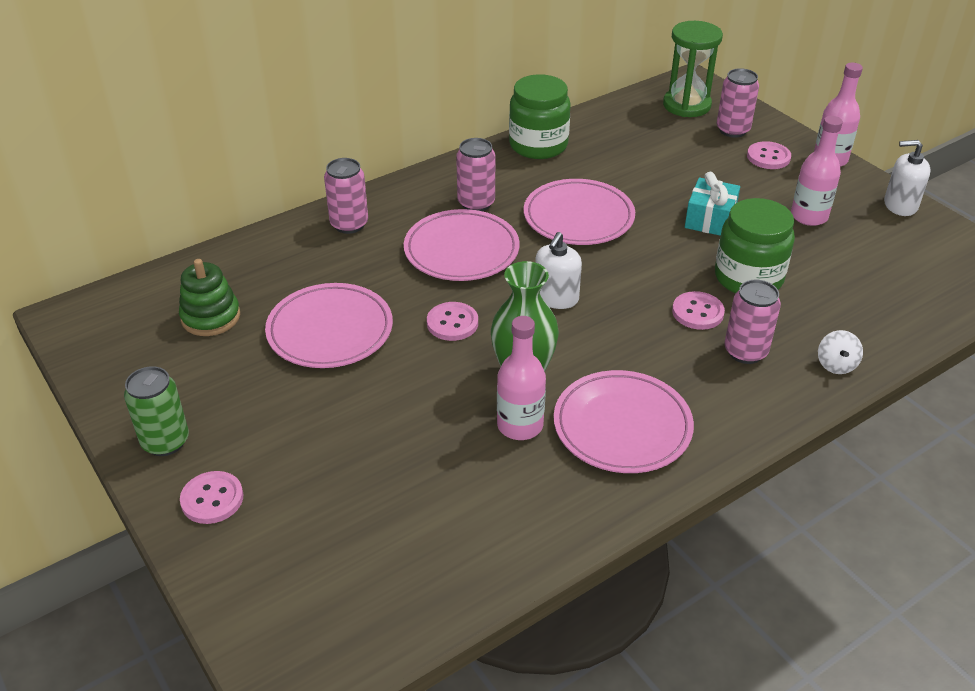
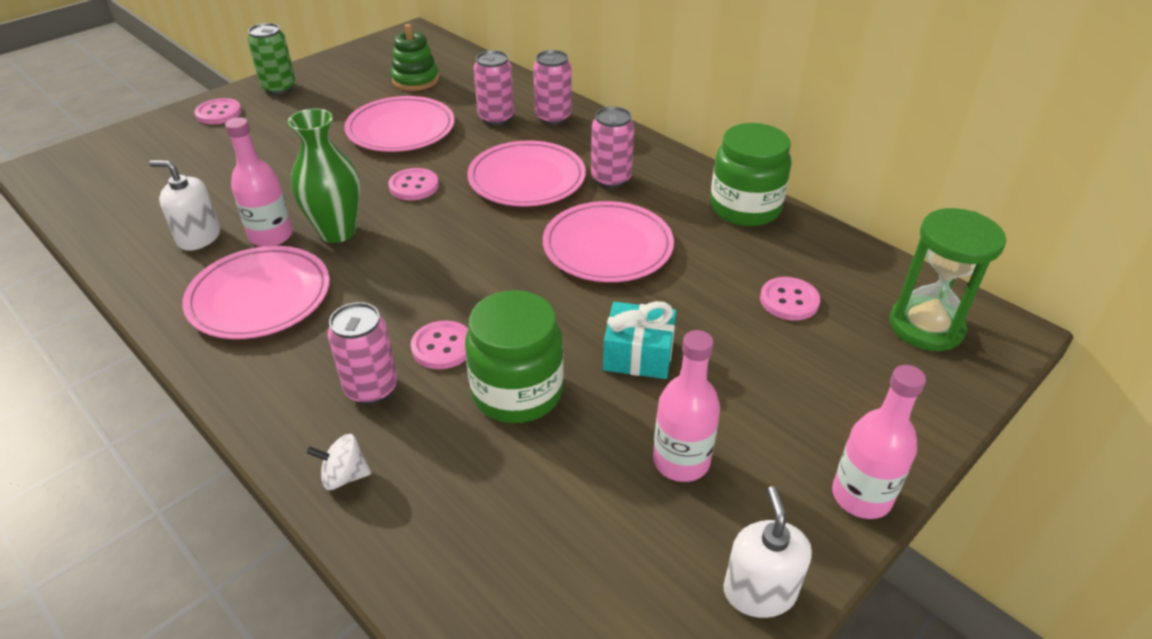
camera: 80 degrees right, 0 degrees up
white soap dispenser [535,232,582,309] -> white soap dispenser moved to [149,160,220,251]
pink can [717,68,759,138] -> pink can moved to [474,50,514,125]
pink button [747,141,791,169] -> pink button moved to [760,277,820,320]

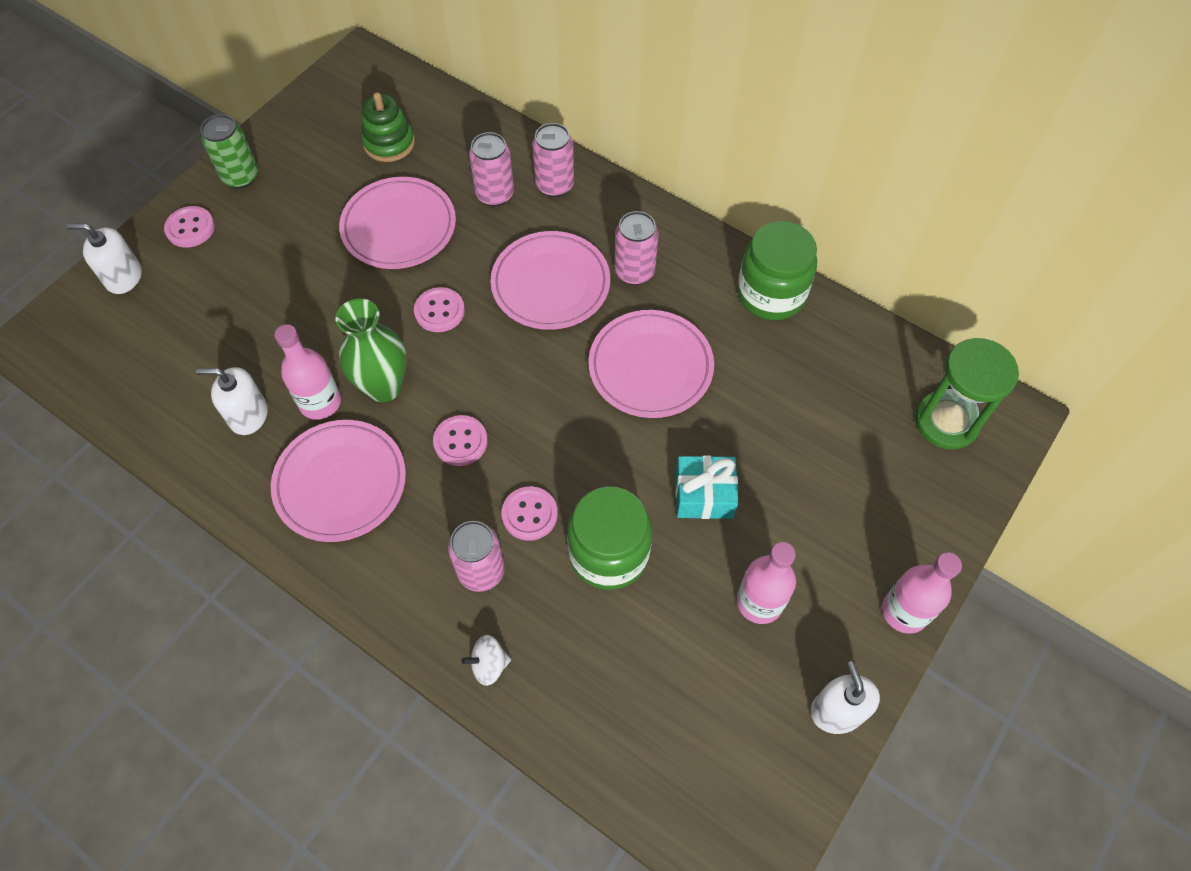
camera: 10 degrees left, 20 degrees up
pink button [760,277,820,320] -> pink button moved to [433,415,488,466]
none -> white soap dispenser [66,223,142,294]

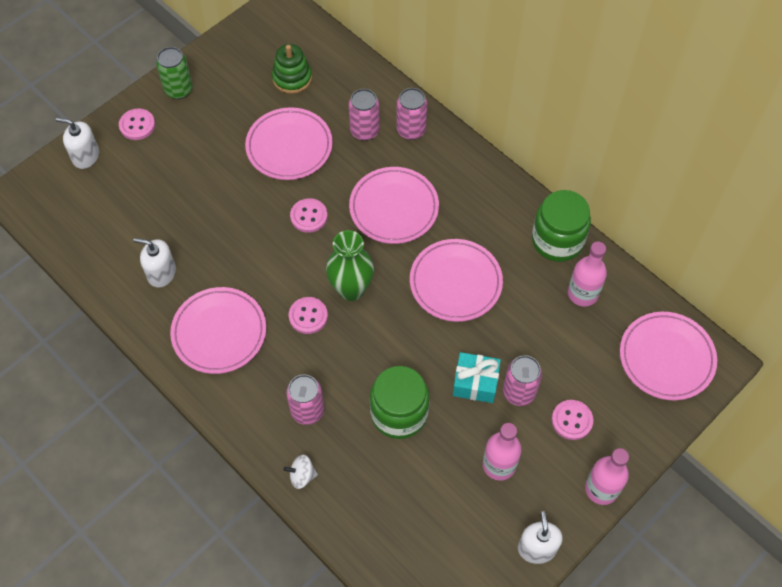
camera: 10 degrees right, 0 degrees up
pink bottle [274,324,341,420] -> pink bottle moved to [568,242,607,307]
green vase [335,299,407,402] -> green vase moved to [326,230,374,301]
pink button [502,486,558,541] -> pink button moved to [552,400,593,440]
pink can [614,211,658,285] -> pink can moved to [503,355,542,406]
green hourglass [915,338,1019,450] -> pink plate [620,312,717,400]

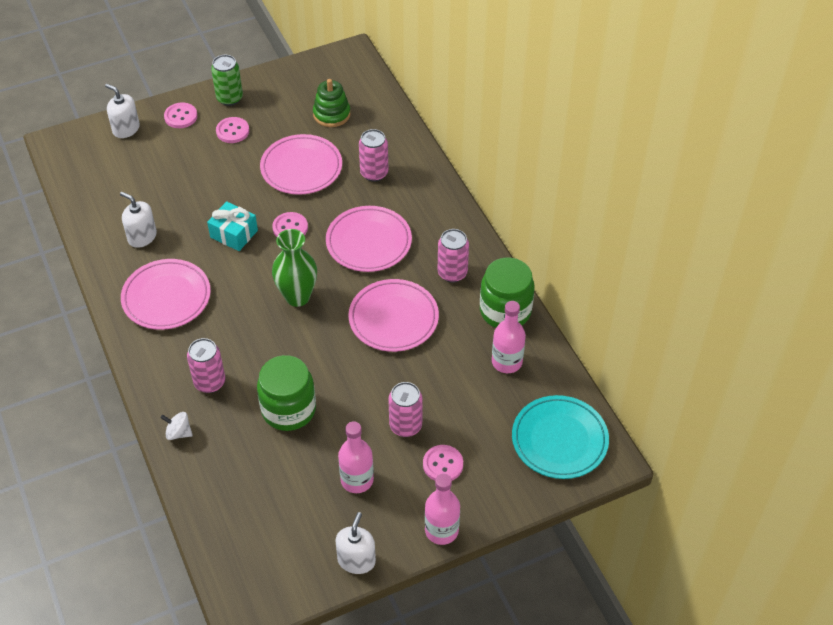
camera: 20 degrees right, 10 degrees down
pink button [289,297,328,334] -> pink button moved to [216,117,249,143]
pink can [396,88,427,140] -> pink can moved to [438,229,469,283]
turquoise gift [453,352,501,403] -> turquoise gift moved to [207,201,258,251]
pink plate [620,312,717,400] -> turquoise plate [512,395,609,479]

